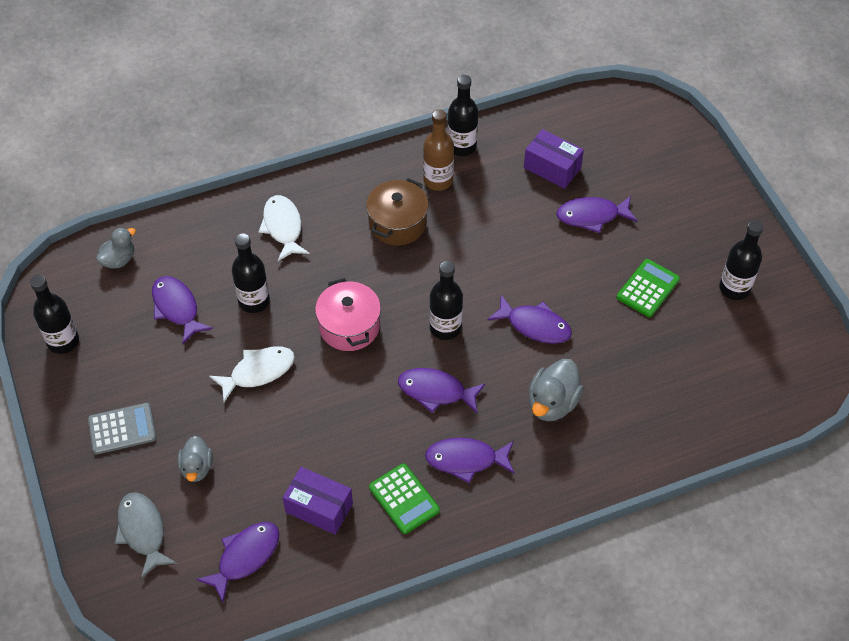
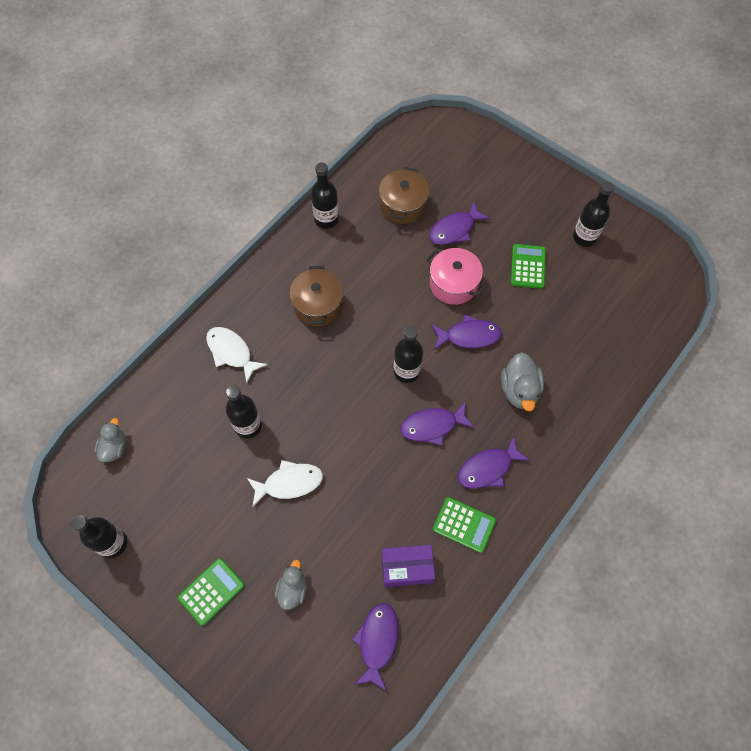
camera: 30 degrees left, 10 degrees up
grey calculator [88,403,156,455] -> green calculator [178,558,245,626]
grey fish [115,492,177,579] -> none
purple fish [152,276,213,344] -> none
grey duck [178,436,213,482] -> grey duck turned 135 degrees counterclockwise [275,560,307,610]
white fish [209,346,295,402] -> white fish turned 45 degrees clockwise [247,460,323,507]
pink pot [315,278,381,351] -> pink pot moved to [426,248,486,305]
brown bottle [423,109,454,191] -> none
purple box [524,129,584,189] -> brown pot [379,167,429,224]

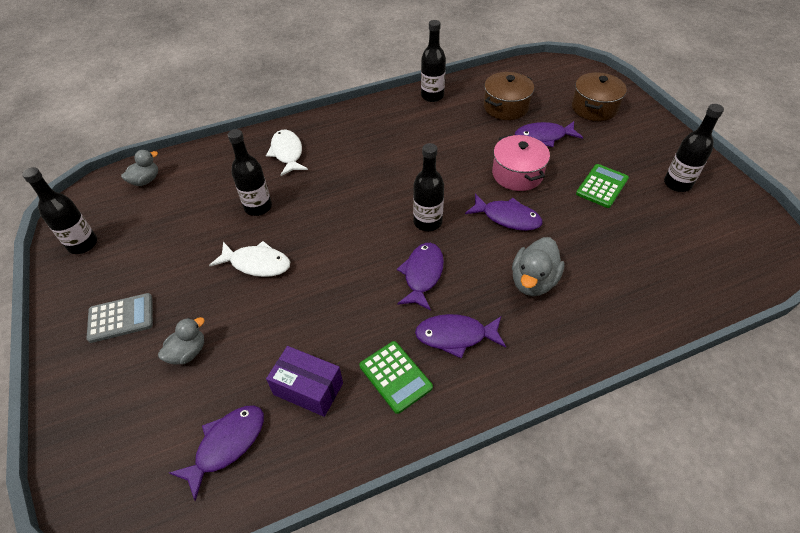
camera: 30 degrees right, 15 degrees down
green calculator [178,558,245,626] -> grey calculator [86,293,153,343]
brown pot [289,266,343,326] -> brown pot moved to [572,72,627,121]
purple fish [400,401,475,445] -> purple fish turned 90 degrees clockwise [397,243,444,311]

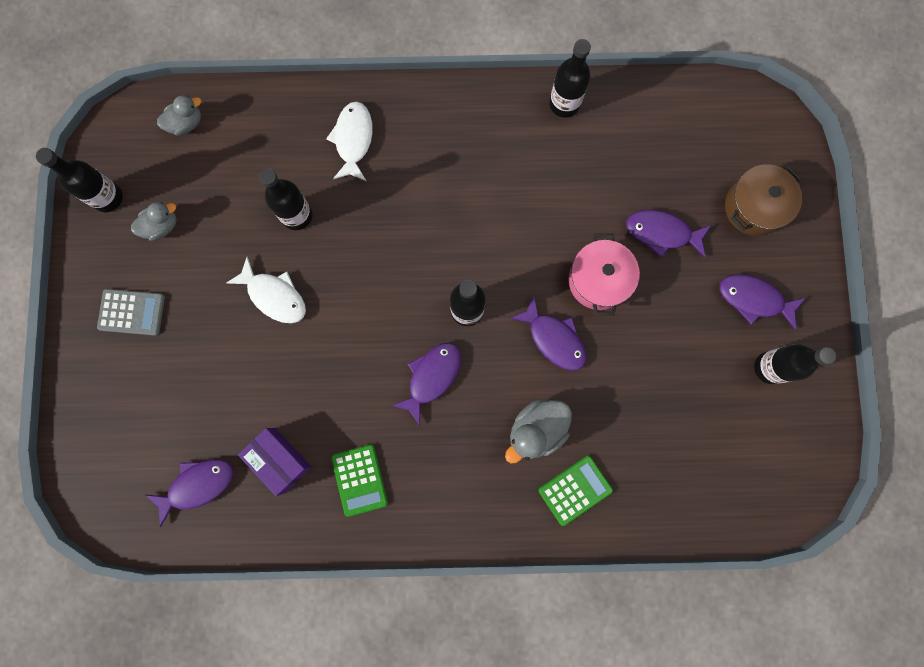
camera: 20 degrees right, 30 degrees up
grey duck [158,317,205,364] -> grey duck moved to [131,202,177,241]
purple fish [415,314,506,359] -> purple fish moved to [719,274,806,330]
brown pot [484,72,534,120] -> none
green calculator [576,164,629,208] -> green calculator moved to [538,456,613,526]

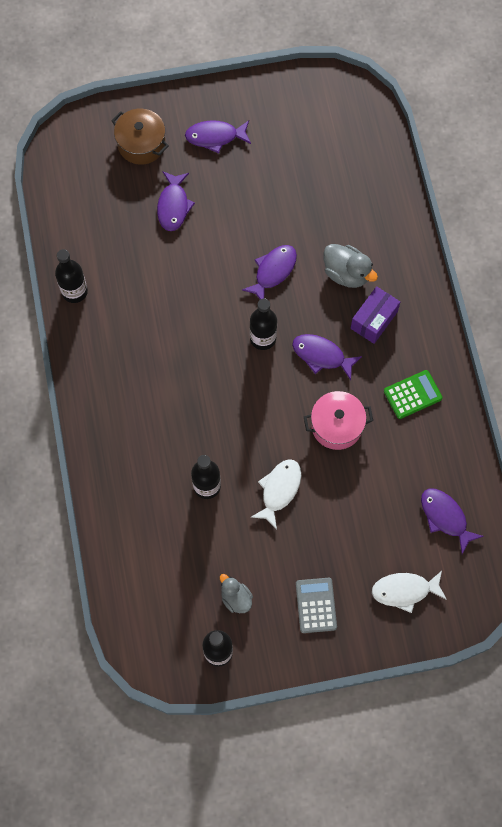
camera: 100 degrees left, 10 degrees down
grey duck [157,95,201,136] -> none
purple box [238,428,312,496] -> purple box moved to [351,286,400,344]
white fish [326,101,373,181] -> white fish moved to [372,571,447,613]
green calculator [538,456,613,526] -> none
pink pot [568,234,640,315] -> pink pot moved to [304,391,373,450]
purple fish [719,274,806,330] -> purple fish turned 75 degrees clockwise [185,121,251,153]
black bottle [754,344,836,384] -> none

